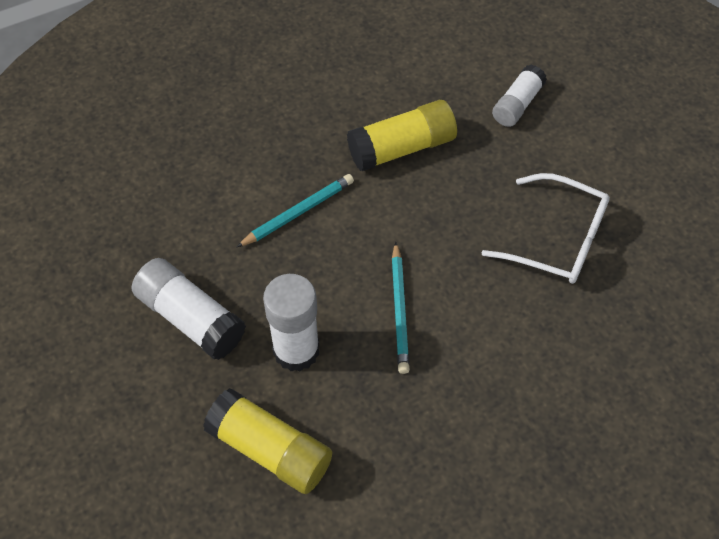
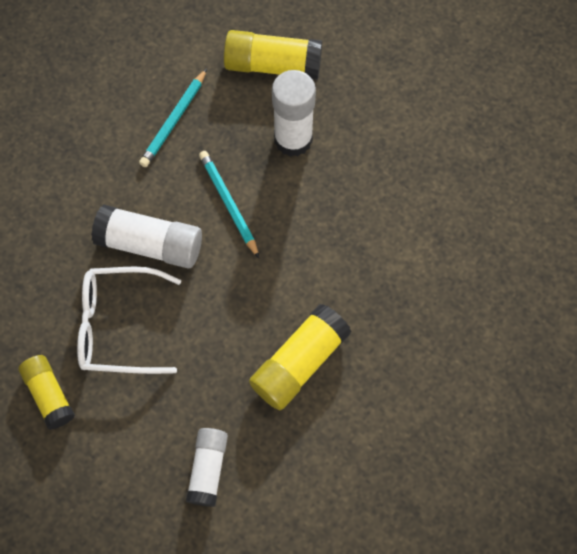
camera: 155 degrees right, 10 degrees up
white glue stick [132,258,246,360] -> white glue stick moved to [91,204,202,268]
turquoise pencil [237,174,354,247] -> turquoise pencil moved to [139,69,207,167]
none -> yellow glue stick [19,355,75,430]

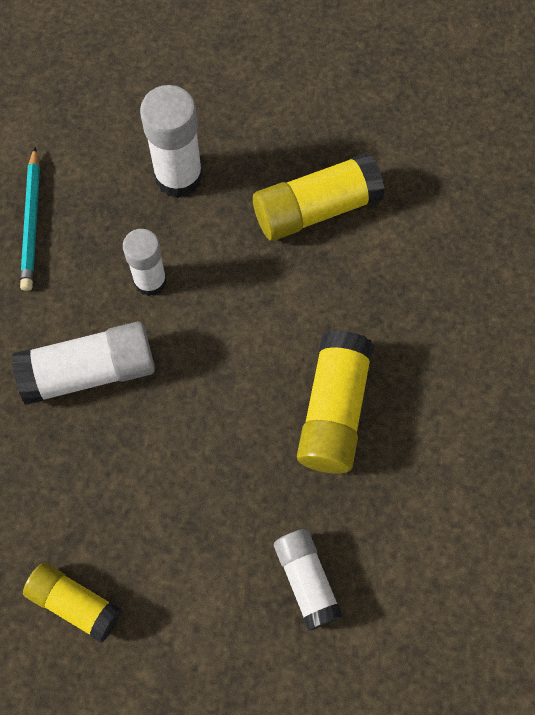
camera: 30 degrees left, 0 degrees up
white glasses [77,267,181,374] -> none
turquoise pencil [199,151,259,258] -> white glue stick [123,229,167,296]
yellow glue stick [224,30,322,80] -> yellow glue stick moved to [253,152,385,241]

